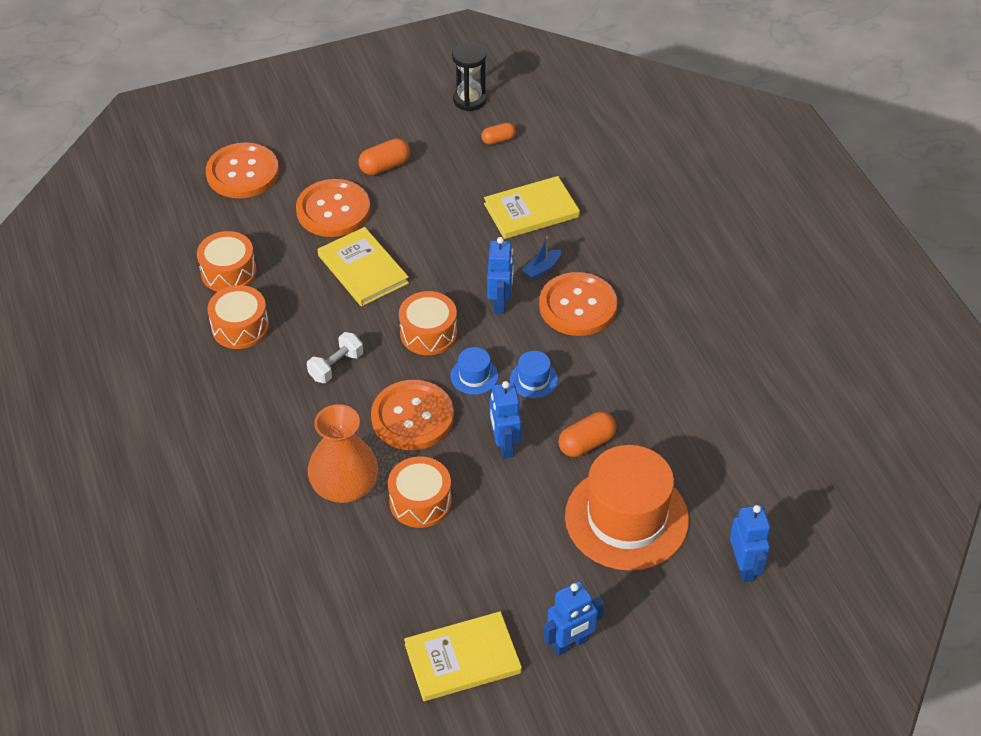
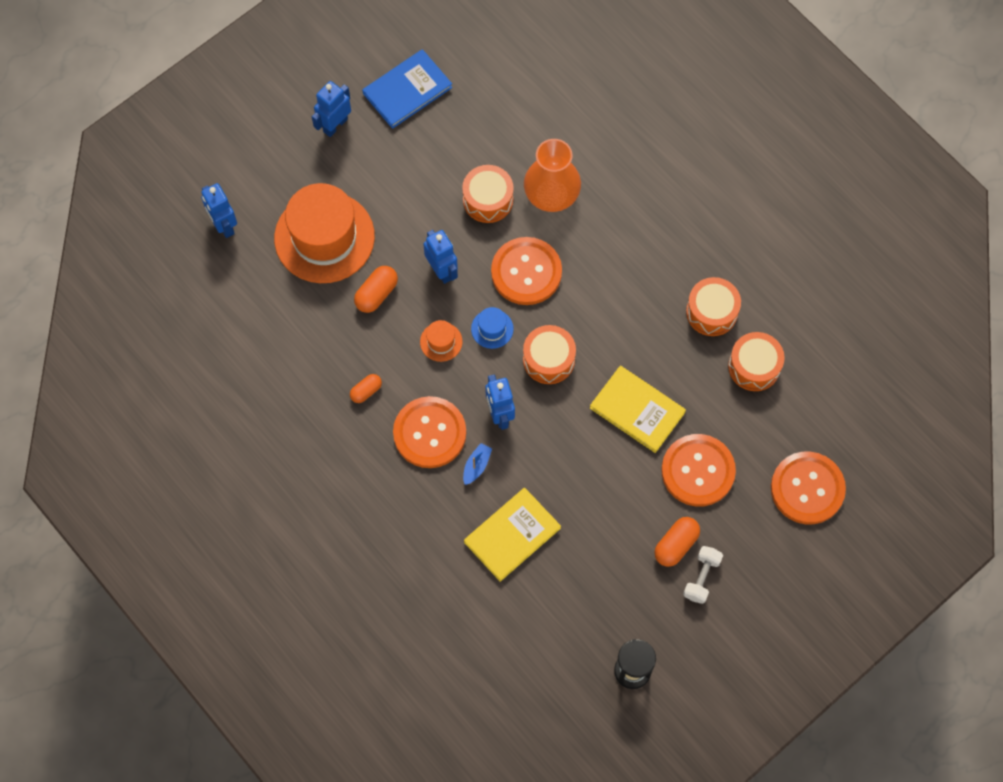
camera: 160 degrees right, 20 degrees up
white dumbbell [307,332,363,383] -> white dumbbell moved to [683,546,723,604]
yellow book [404,611,522,701] -> blue book [362,49,452,129]
orange capsule [481,123,516,145] -> orange capsule moved to [350,374,382,403]
blue hat [510,351,558,398] -> orange hat [420,320,463,362]

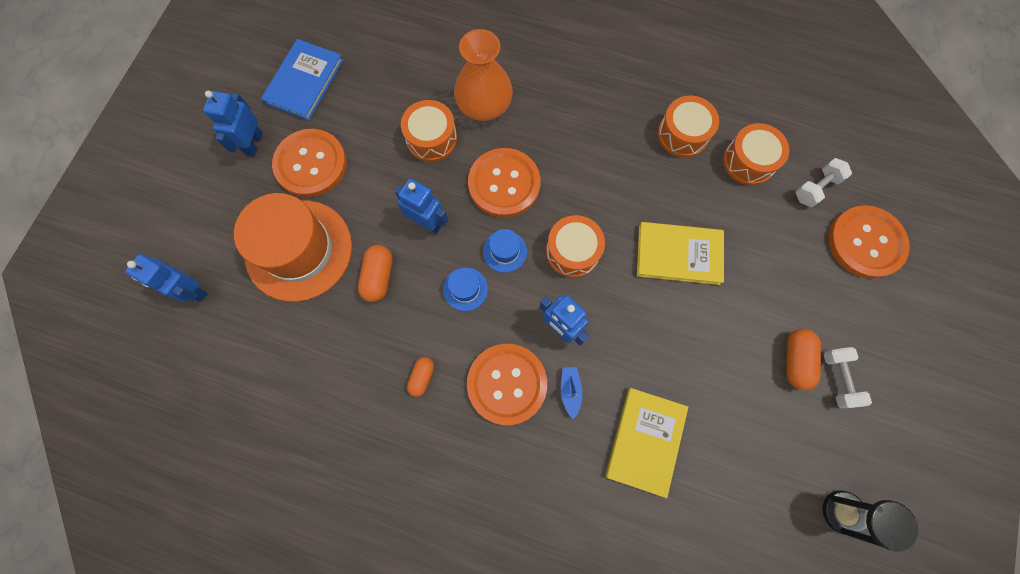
camera: 30 degrees left, 5 degrees up
orange hat [420,320,463,362] -> blue hat [443,268,488,311]
orange button [661,434,736,507] -> orange button moved to [272,129,347,197]
none -> white dumbbell [795,158,852,207]

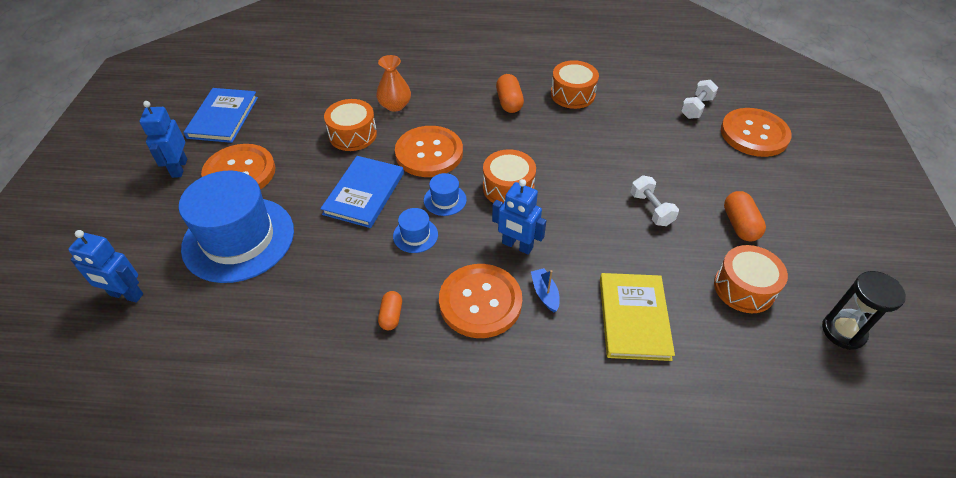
camera: 15 degrees left, 25 degrees down
orange hat [234,193,352,302] -> blue hat [179,171,294,283]
orange capsule [358,245,393,302] -> orange capsule moved to [496,74,524,113]
blue robot [395,179,448,234] -> blue book [320,156,404,228]
orange vase [454,29,513,121] -> orange vase [376,55,411,112], size x0.67
yellow book [637,222,724,285] -> none
orange drum [723,123,789,185] -> orange drum moved to [714,245,788,313]
white dumbbell [823,347,872,408] -> white dumbbell moved to [630,175,679,226]

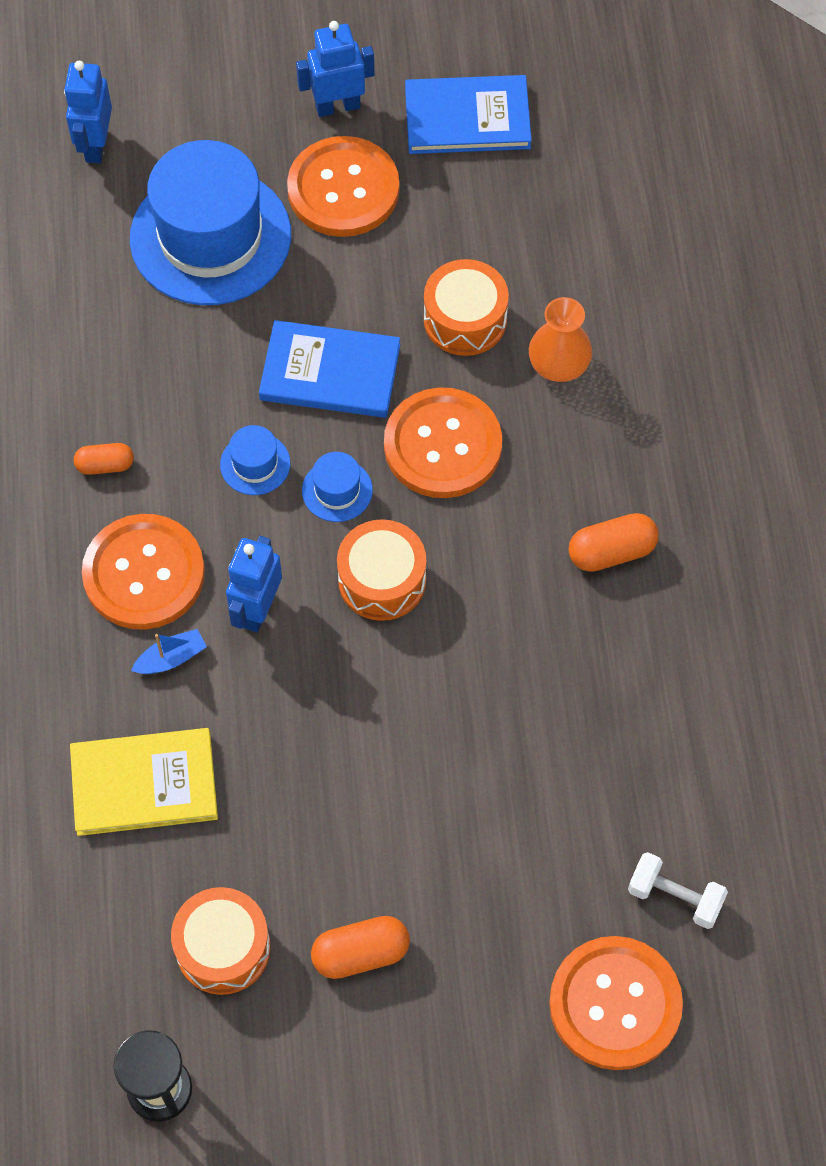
camera: 80 degrees right, 15 degrees up
orange drum [551,60,599,109] -> none
white dumbbell [630,175,679,226] -> none

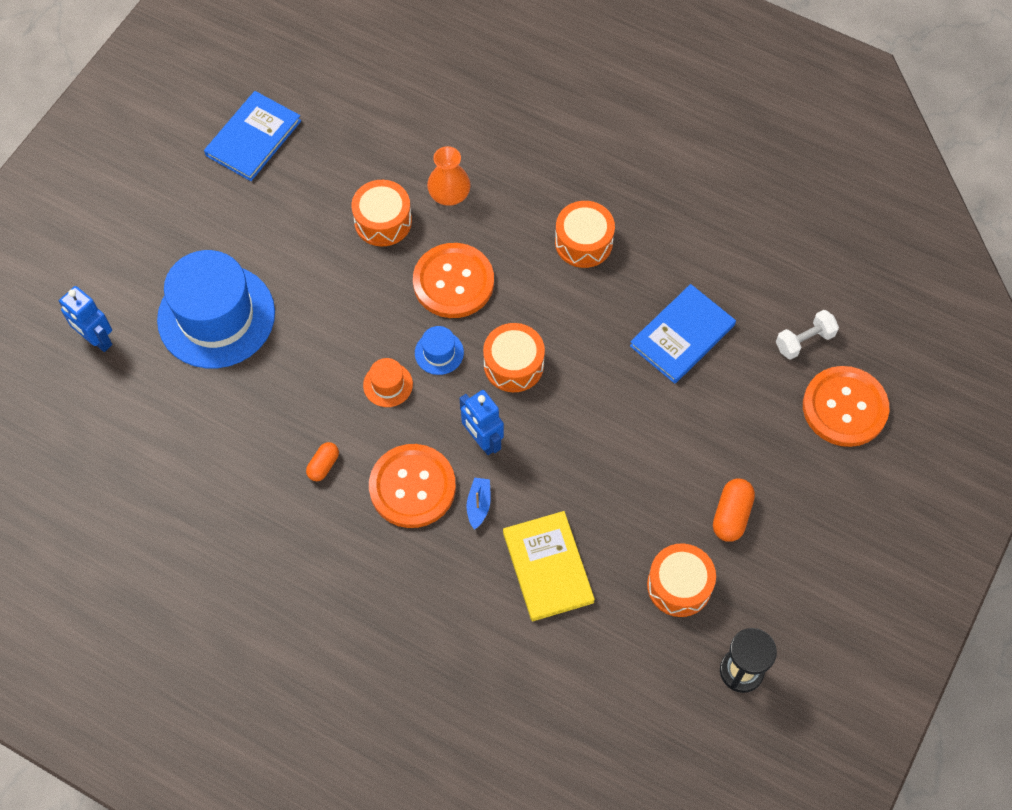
camera: 55 degrees left, 0 degrees up
yellow book [70,728,218,836] -> yellow book turned 45 degrees counterclockwise [503,511,595,621]
blue hat [220,425,290,495] -> orange hat [363,358,413,407]
blue book [259,320,400,418] -> blue book moved to [630,284,736,384]
orange button [287,136,399,237] -> none
blue robot [296,21,375,117] -> none
orange capsule [568,513,659,572] -> orange drum [555,201,615,268]

